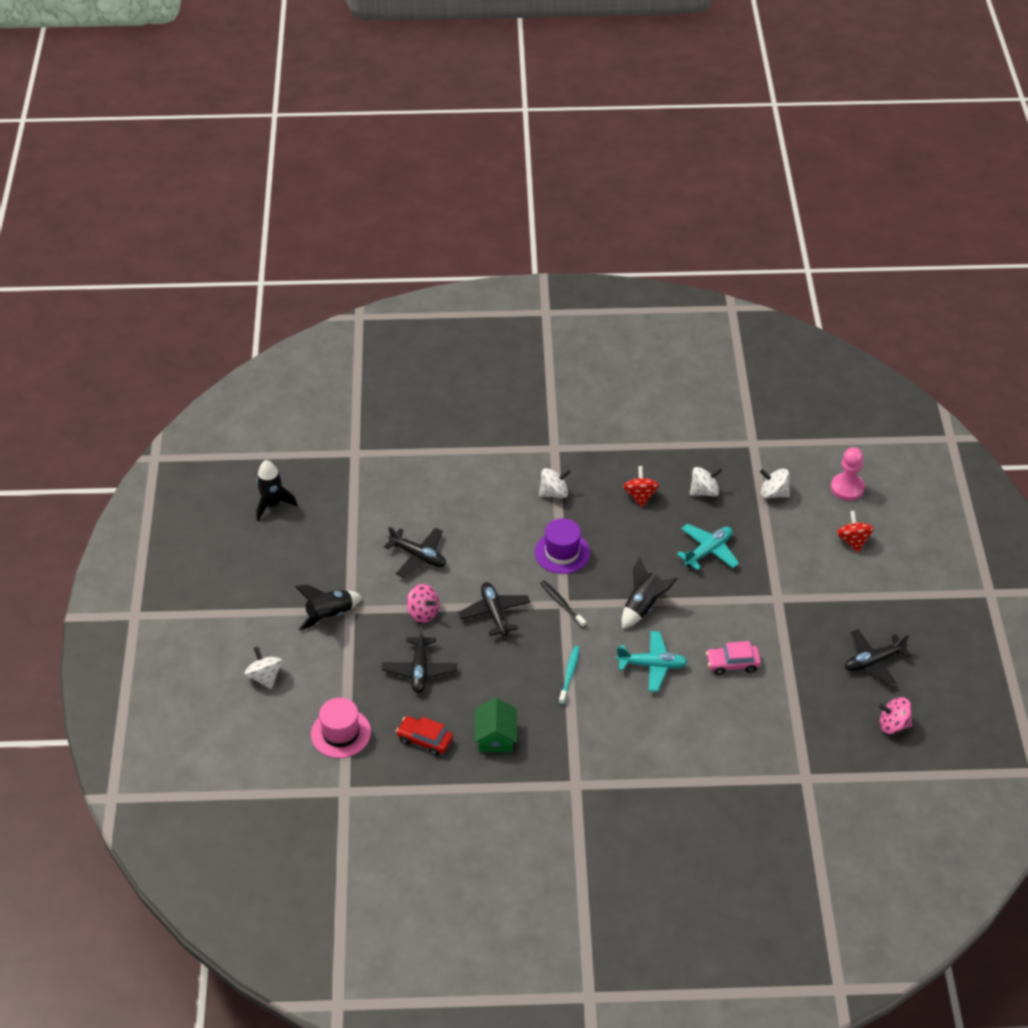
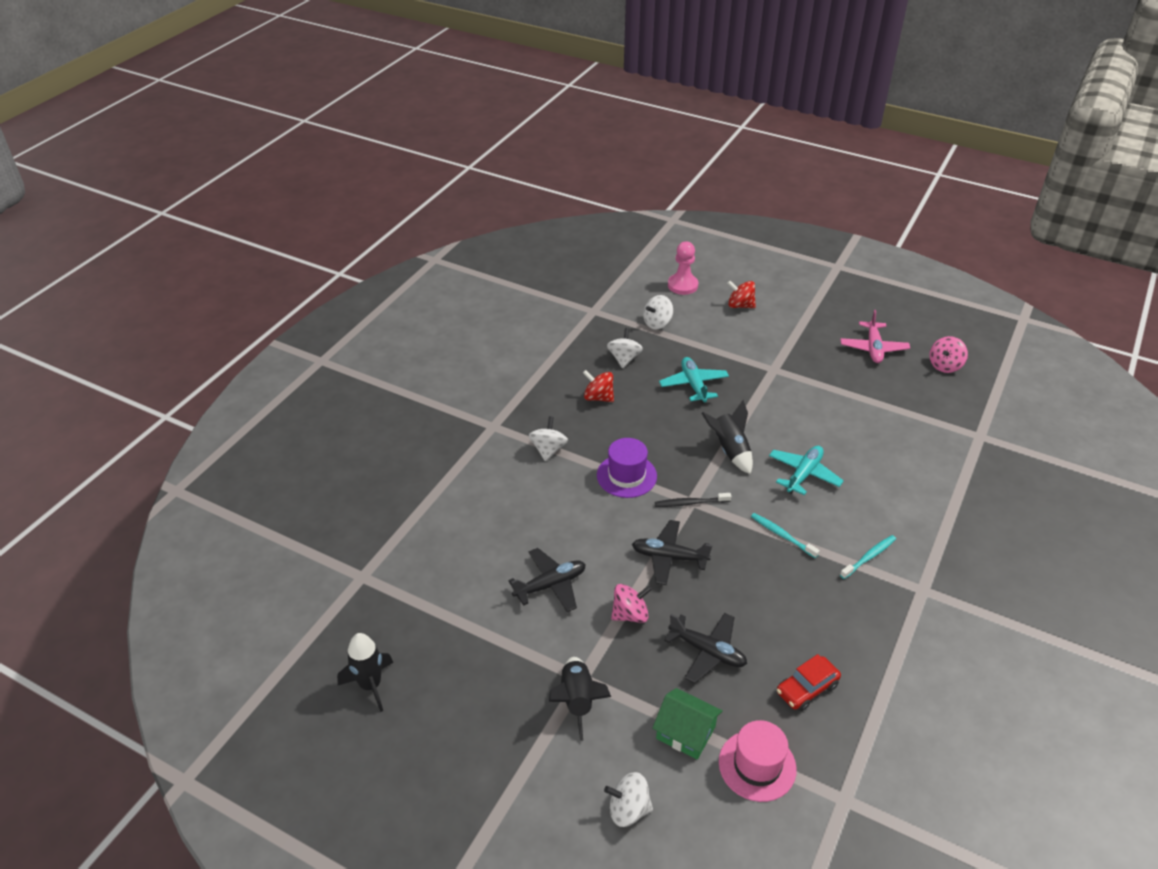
camera: 60 degrees left, 5 degrees down
green house [474,698,517,752] -> green house moved to [652,688,723,759]
pink car [706,641,761,675] -> none
black plane [845,629,912,687] -> pink plane [840,310,910,363]
none -> turquoise toothbrush [840,535,896,579]

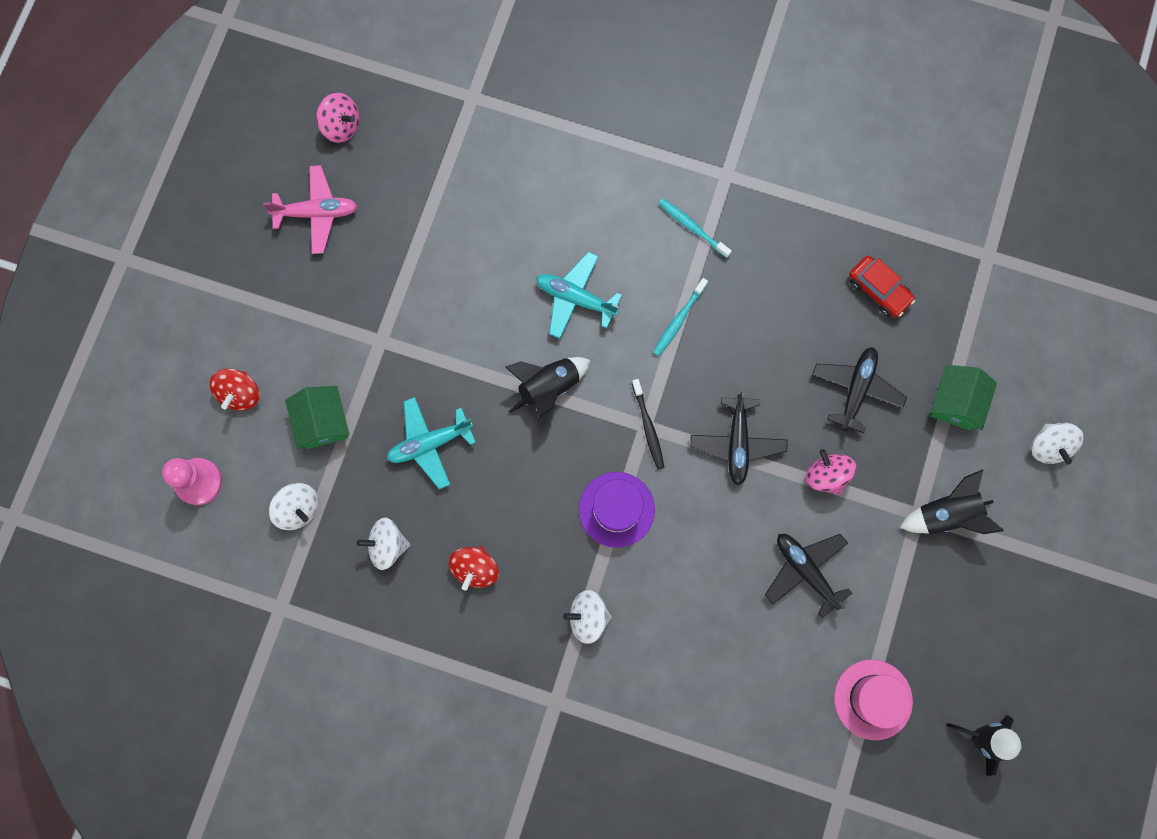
camera: 100 degrees left, 35 degrees up
pink hat [719,720,797,802] -> pink hat moved to [834,660,913,740]
none -> green house [285,386,349,449]

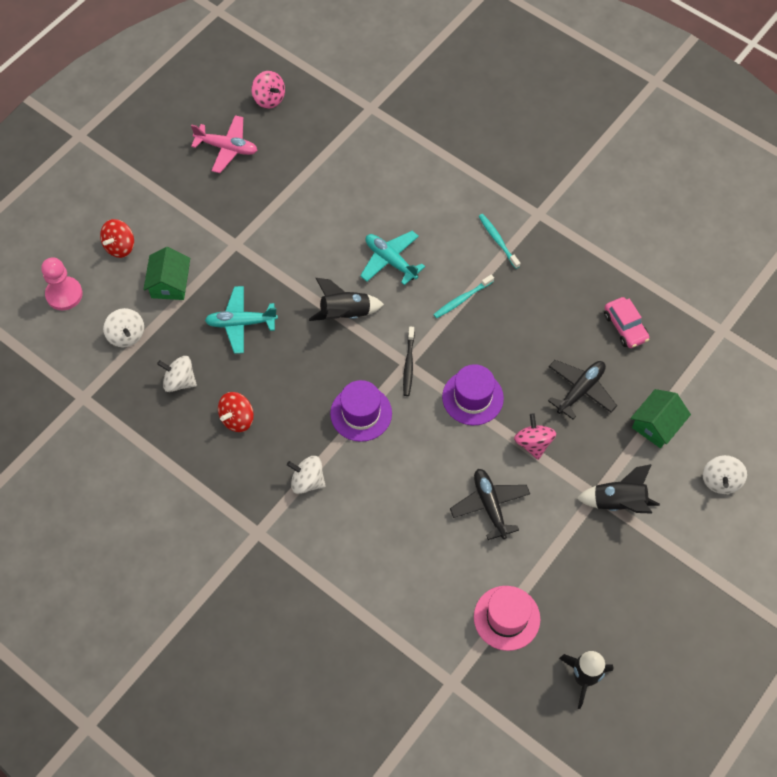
camera: 20 degrees right, 15 degrees down
black plane [690,390,787,485] -> purple hat [442,364,504,425]
red car [849,256,915,317] -> pink car [604,297,649,348]

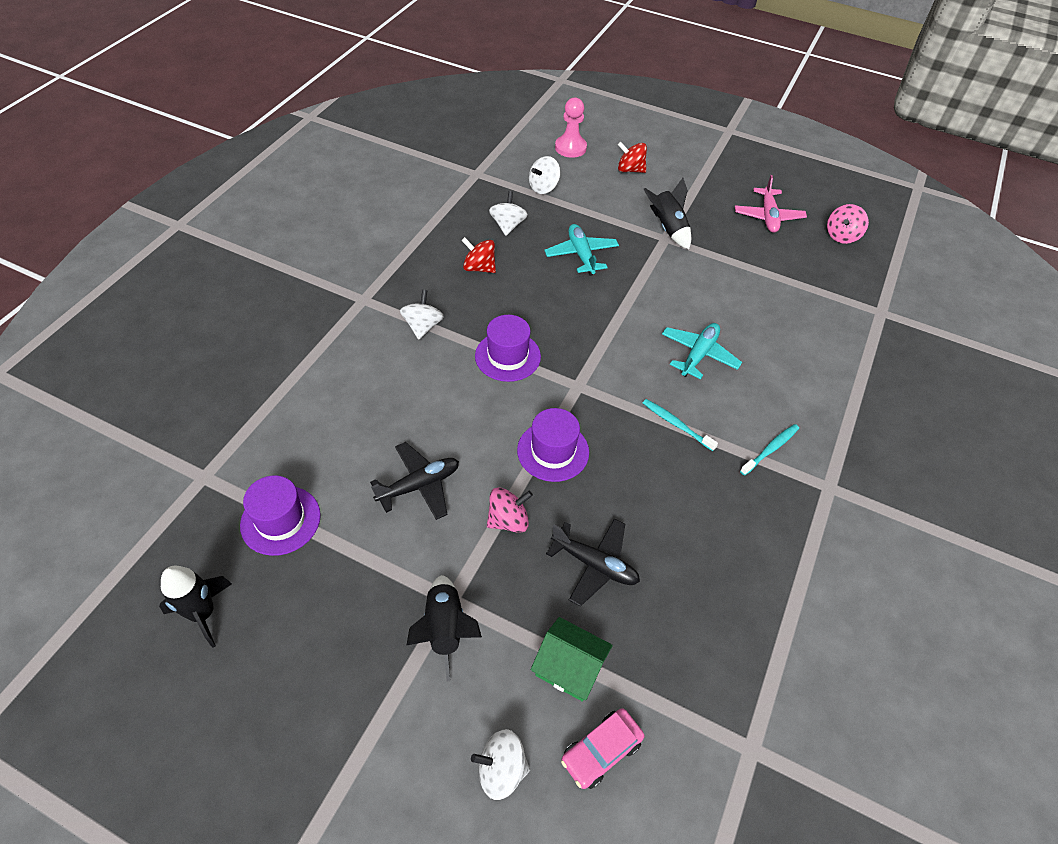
camera: 75 degrees right, 10 degrees down
green house [143,247,190,300] -> none
black rocket [309,278,384,321] -> black rocket moved to [644,178,691,249]
black toothbrush [403,327,415,396] -> none
pink hat [474,586,540,651] -> purple hat [240,476,321,556]
pink car [604,297,649,348] -> pink car moved to [561,708,645,789]

